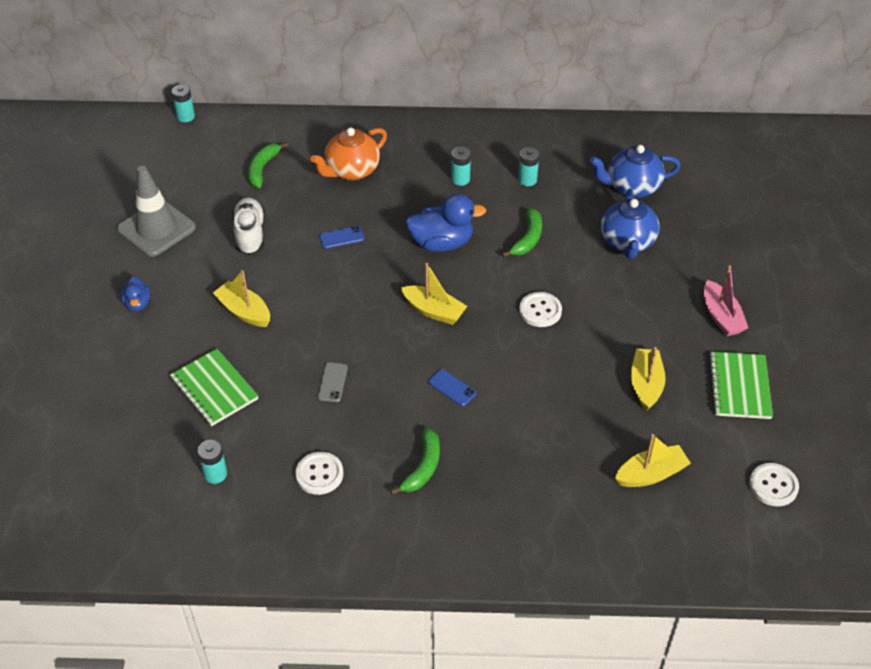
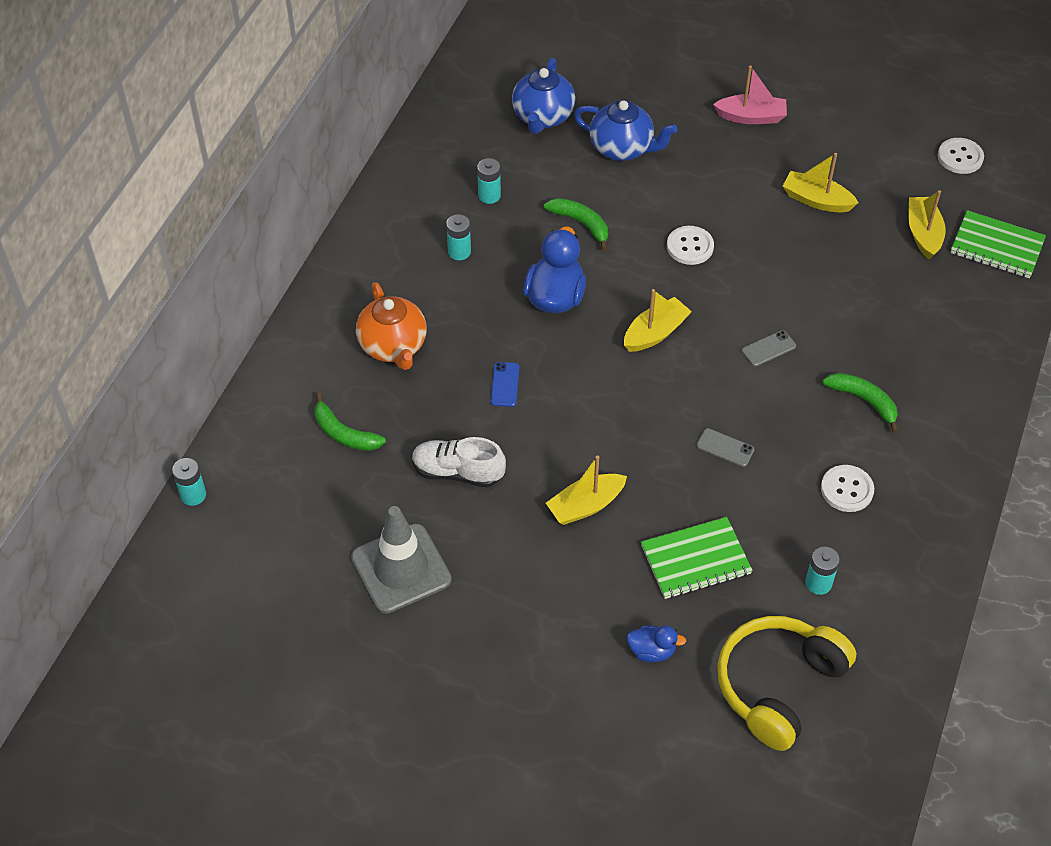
camera: 70 degrees left, 5 degrees up
blue duck [121,277,150,311] -> blue duck moved to [627,625,686,662]
blue phone [428,369,476,406] -> grey phone [742,330,796,366]
green notebook [708,352,773,419] -> green notebook moved to [950,210,1046,278]
none -> yellow headphones [717,616,856,751]

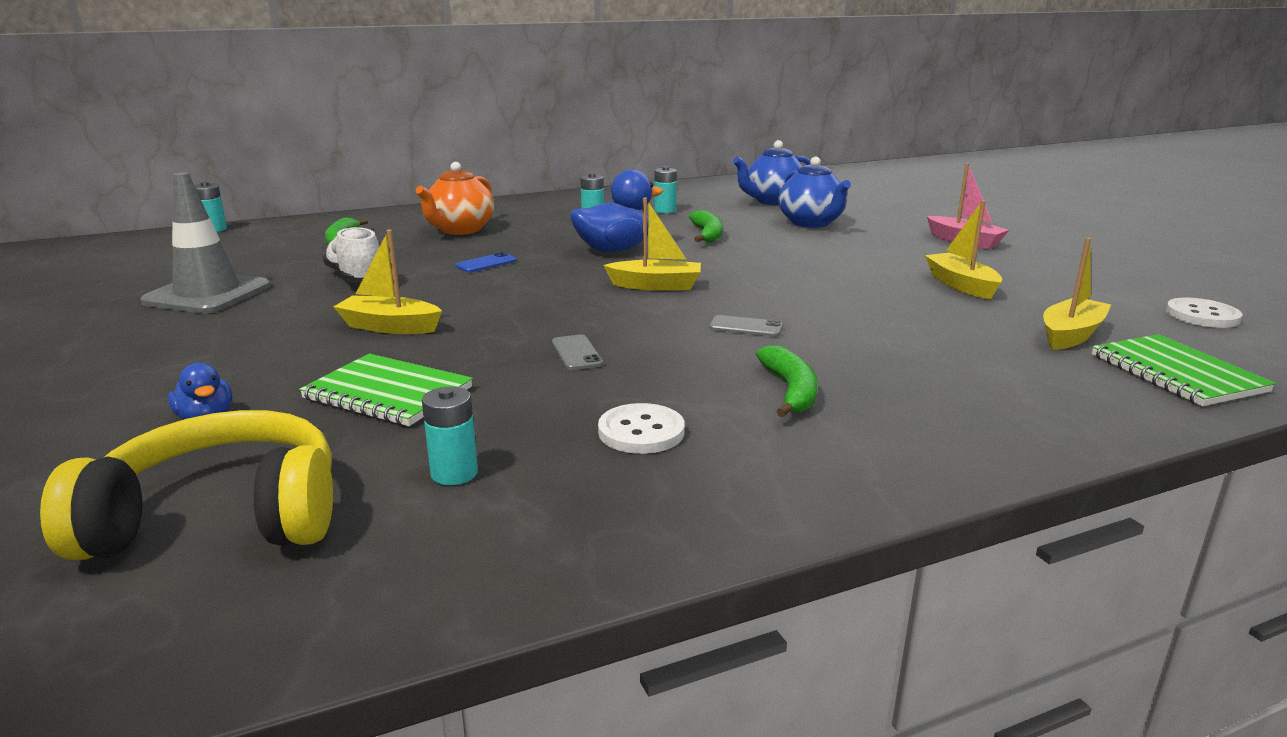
camera: 45 degrees right, 30 degrees down
white button [667,226,714,265] -> none

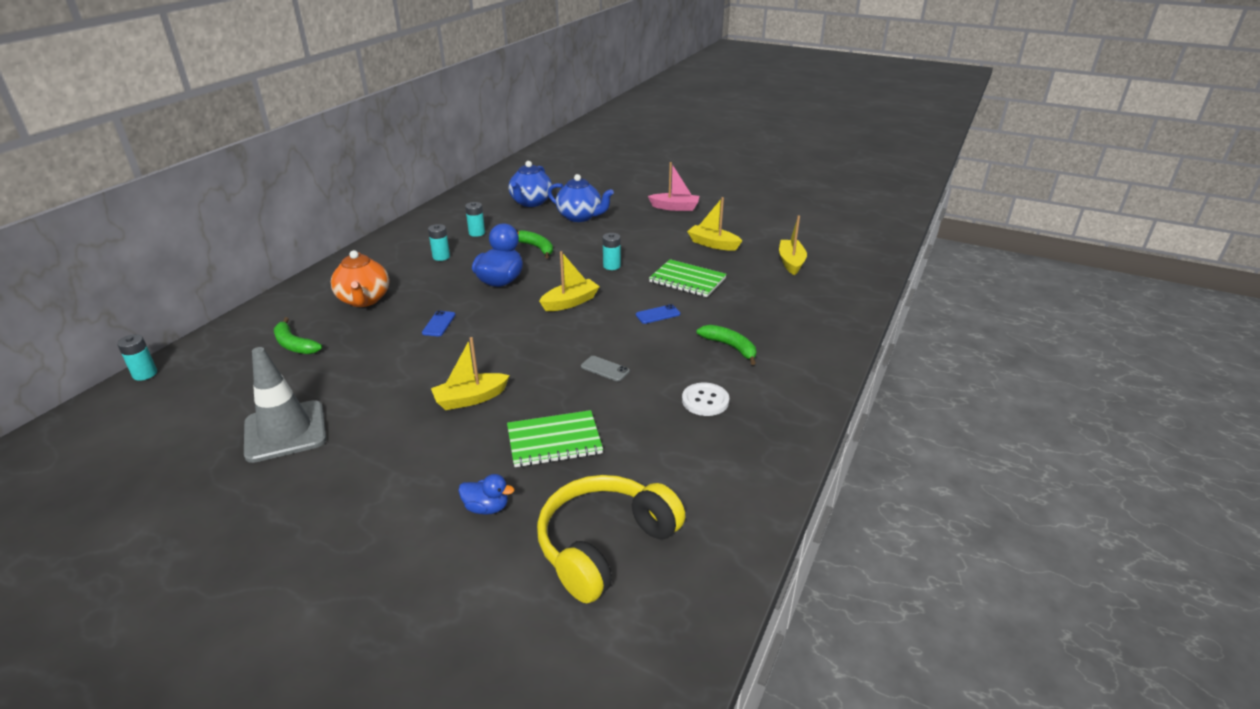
camera: 40 degrees left, 10 degrees up
white shoe [323,227,380,283] -> none
turquoise battery [422,387,478,485] -> turquoise battery moved to [603,233,621,270]
grey phone [709,315,783,337] -> blue phone [636,304,680,324]
green notebook [1092,334,1276,406] -> green notebook moved to [649,259,727,297]
white button [1166,298,1242,328] -> none

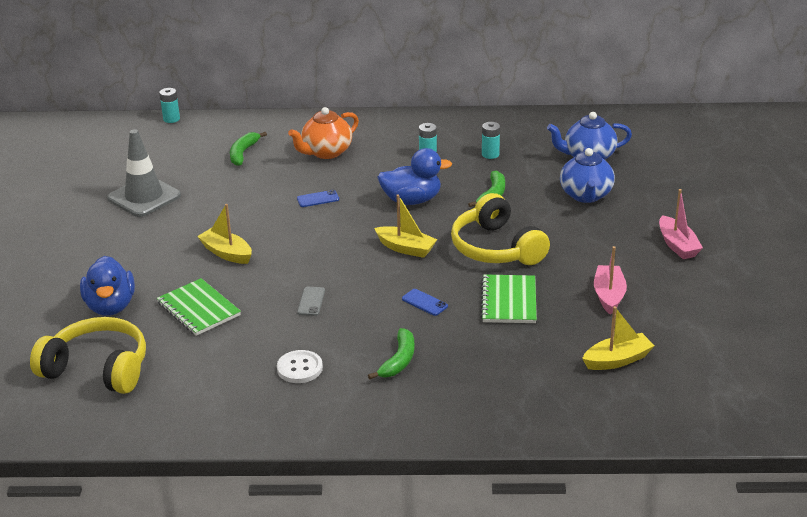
camera: 65 degrees right, 0 degrees up
blue duck [458,474,514,515] -> blue duck [80,256,135,316], size x1.87
turquoise battery [603,233,621,270] -> yellow headphones [451,193,550,265]
yellow boat [687,197,742,251] -> pink boat [594,246,627,315]

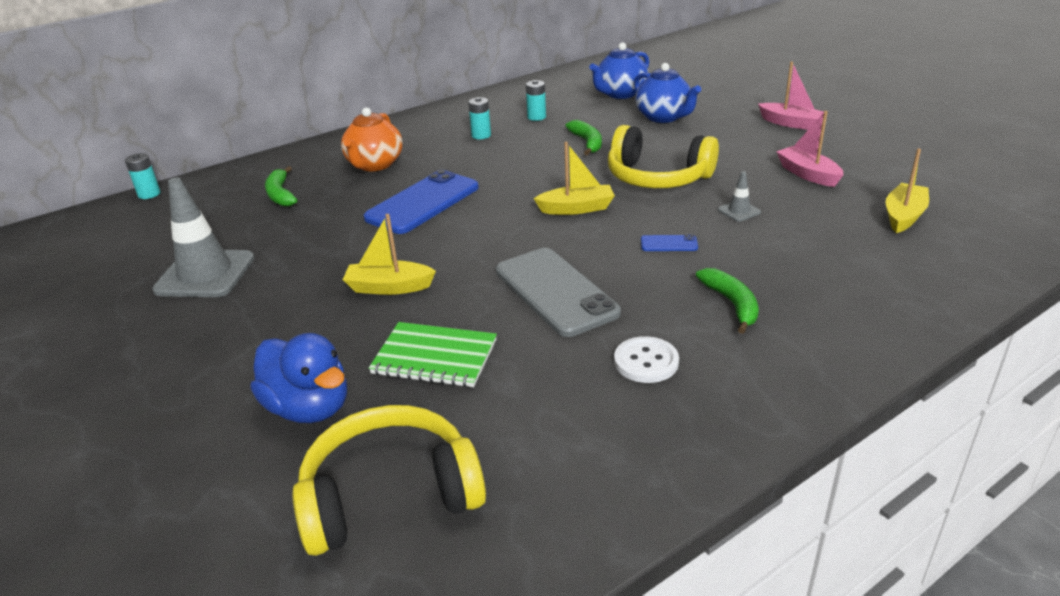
camera: 35 degrees left, 0 degrees up
blue phone [297,190,339,207] -> blue phone [364,170,479,234], size x2.39
grey phone [297,287,325,316] -> grey phone [496,248,621,337], size x2.39
blue duck [377,148,452,205] -> none
green notebook [480,274,537,323] -> grey traffic cone [718,171,761,222]

